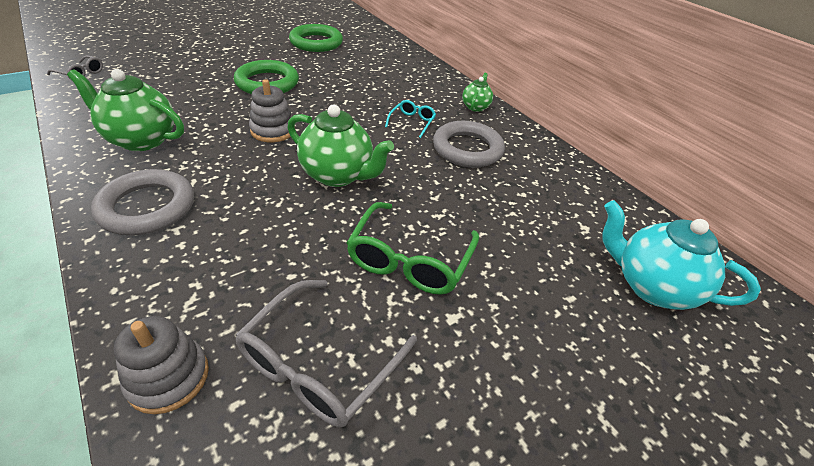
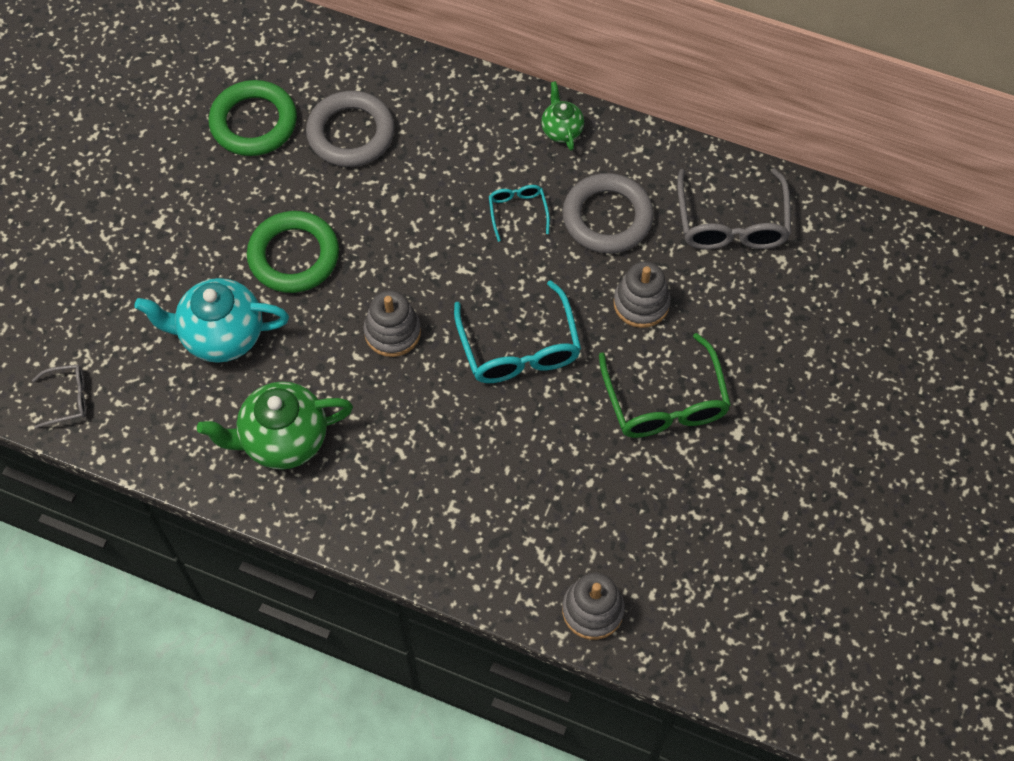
camera: 30 degrees left, 20 degrees up
grey ring [91,169,194,235] -> grey ring moved to [306,91,395,167]
grey glasses [235,280,417,427] -> grey glasses moved to [677,168,791,249]
green teapot [287,105,394,187] -> turquoise glasses [454,280,581,383]
turquoise teapot [602,200,761,310] -> turquoise teapot moved to [134,278,289,363]
none -> grey stacking toy [613,261,671,328]

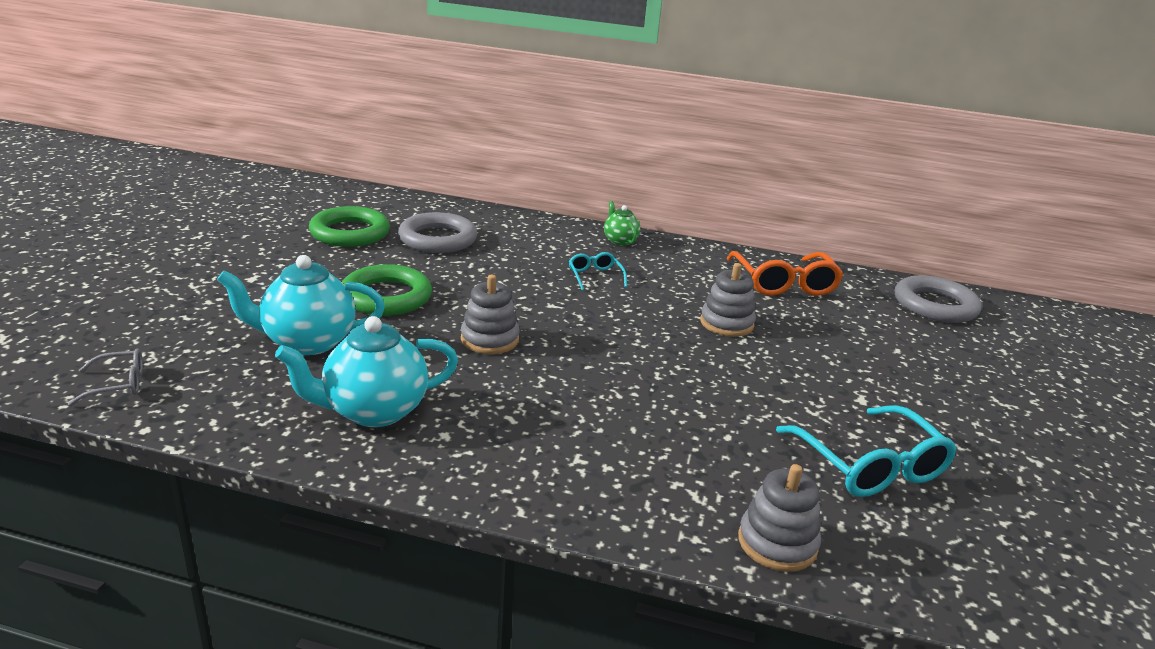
camera: 10 degrees left, 35 degrees down
green teapot [197,382,353,470] -> turquoise teapot [275,316,458,427]
turquoise glasses [454,280,581,383] -> turquoise glasses moved to [776,405,957,497]
grey ring [562,173,654,253] -> grey ring moved to [895,275,982,323]
green glasses [599,333,731,438] -> none
grey glasses [677,168,791,249] -> orange glasses [727,251,843,296]

